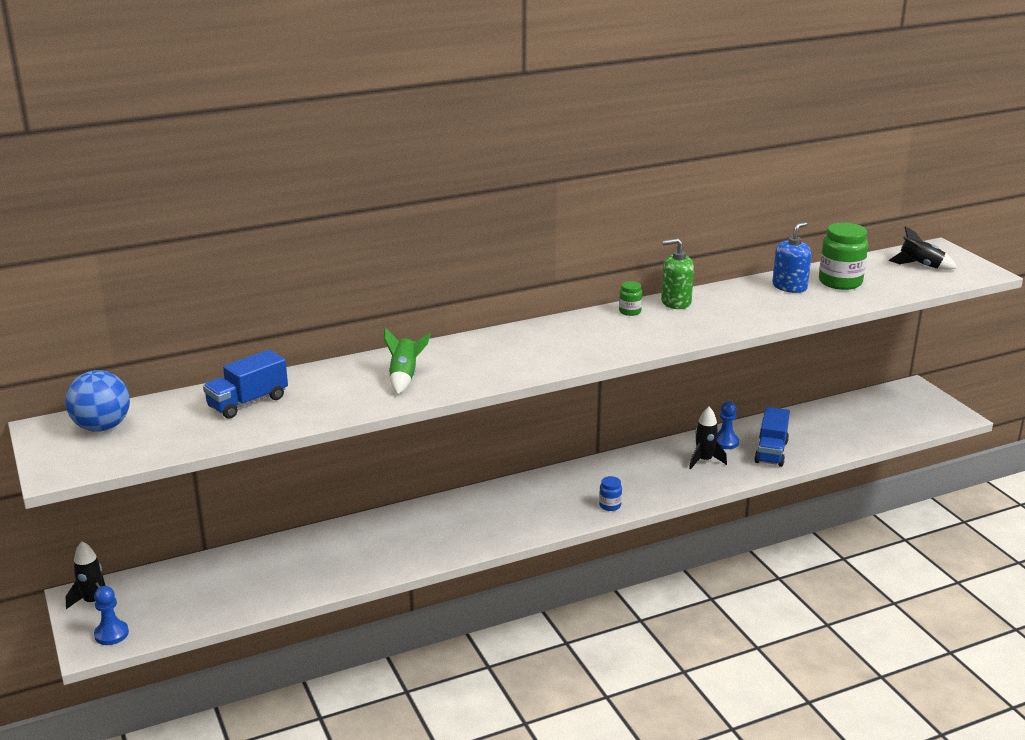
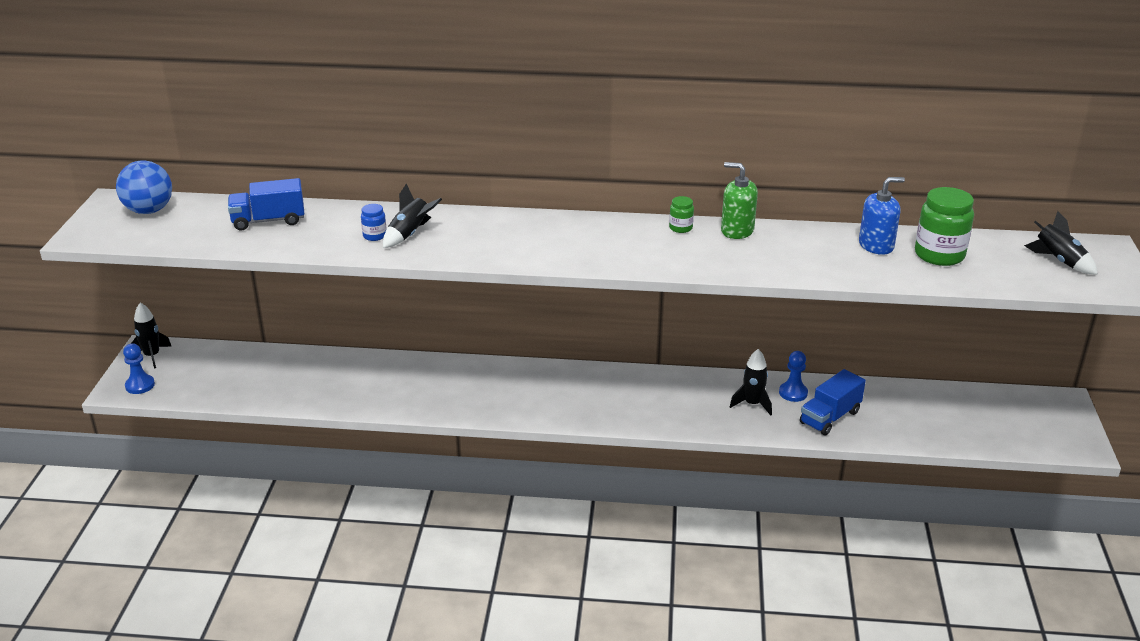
camera: 30 degrees right, 5 degrees up
green rocket [384,327,431,394] -> black rocket [383,183,442,248]
blue jar [599,476,622,511] -> blue jar moved to [361,204,387,241]

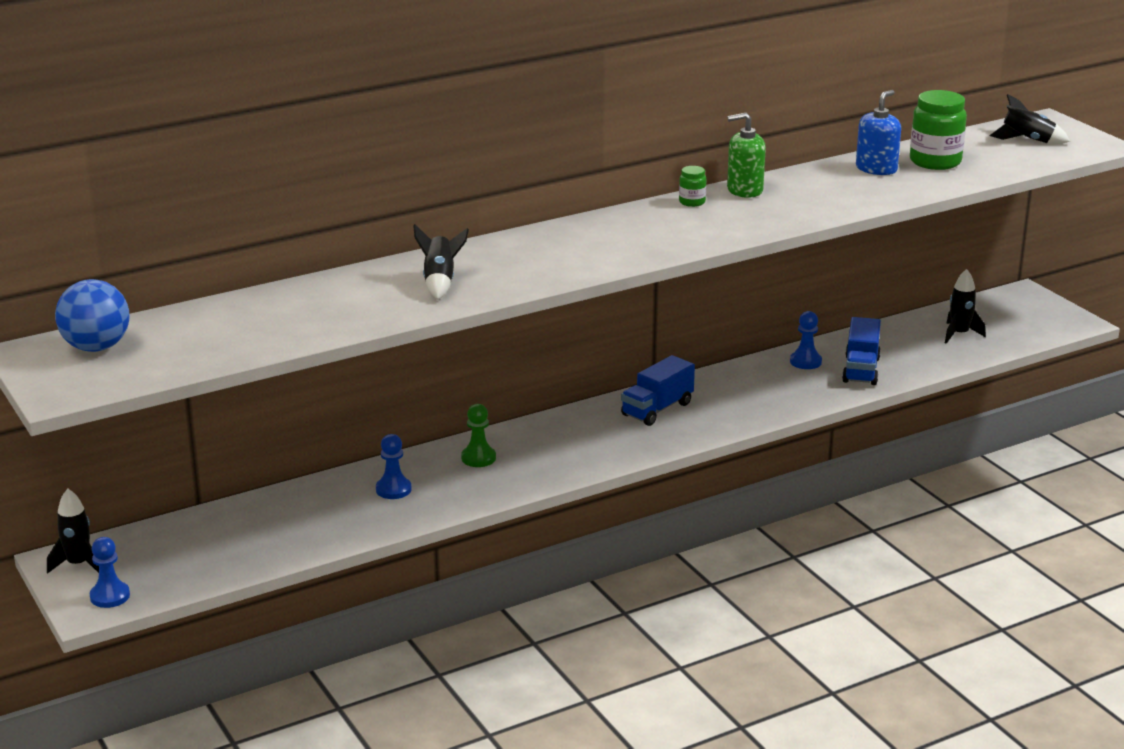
camera: 35 degrees left, 5 degrees down
blue truck [228,178,304,231] -> blue truck moved to [621,355,695,426]
blue jar [361,204,387,241] -> none
black rocket [730,349,772,415] -> black rocket moved to [945,269,986,344]
none -> blue pawn [376,434,412,499]
none -> green pawn [461,404,496,467]

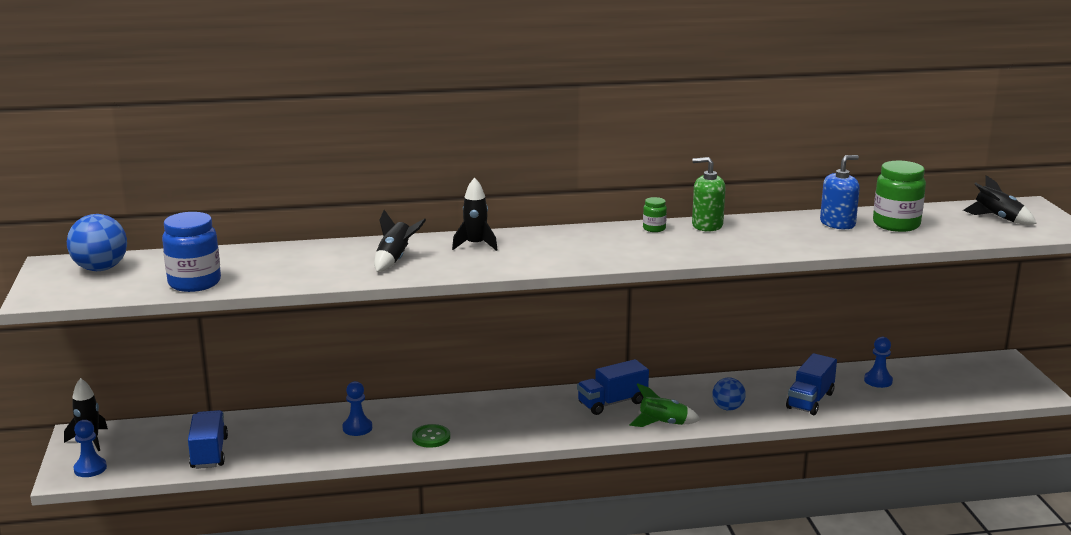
camera: 20 degrees right, 5 degrees down
green pawn [461,404,496,467] -> none
blue pawn [790,311,822,369] -> blue pawn moved to [864,337,893,388]
black rocket [945,269,986,344] -> black rocket moved to [452,177,498,251]
none -> blue jar [162,212,221,292]
none -> blue truck [188,410,228,469]
none -> green button [412,424,450,448]
none -> green rocket [629,383,701,427]
none -> blue ball [712,377,746,411]

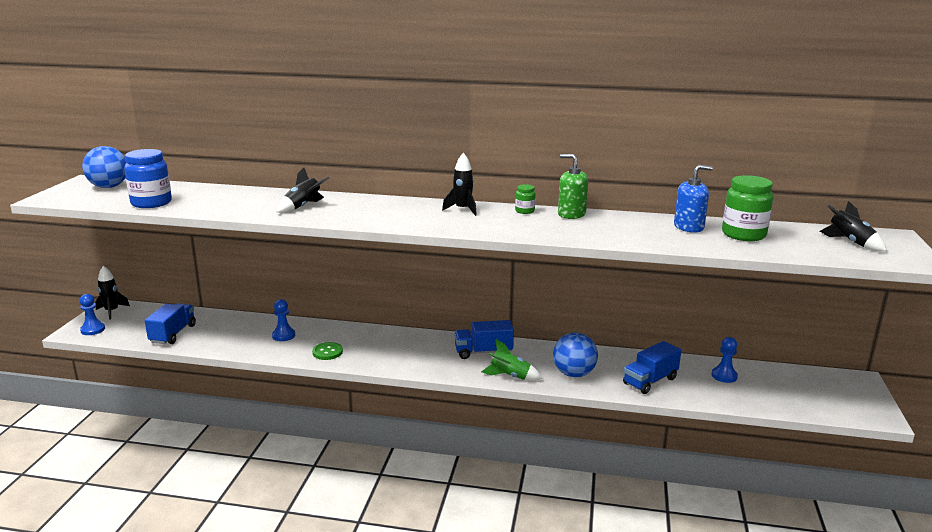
camera: 20 degrees right, 0 degrees up
black rocket [452,177,498,251] -> black rocket moved to [442,153,477,216]
blue ball [712,377,746,411] -> blue ball [553,333,598,377], size x1.57

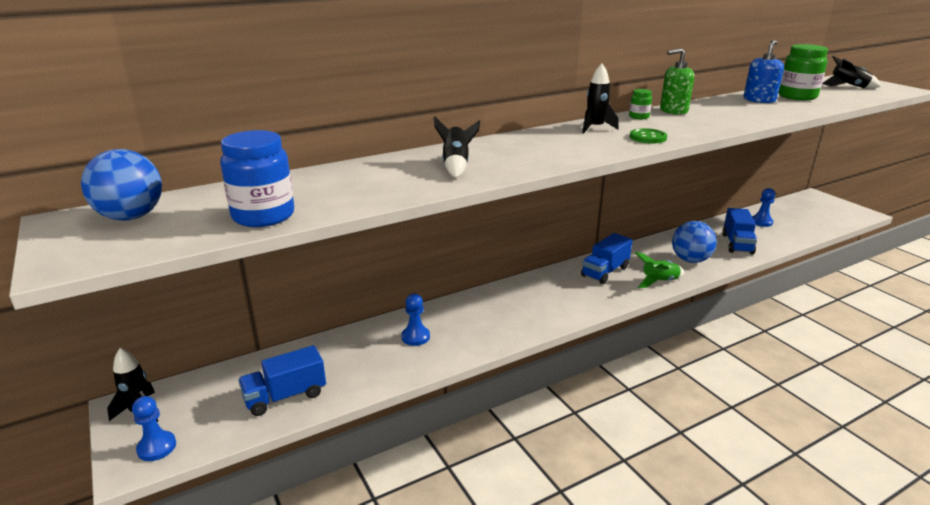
camera: 40 degrees left, 5 degrees up
blue truck [145,303,196,344] -> blue truck turned 90 degrees counterclockwise [238,345,326,416]
green button [312,342,343,360] -> green button moved to [630,128,667,144]

